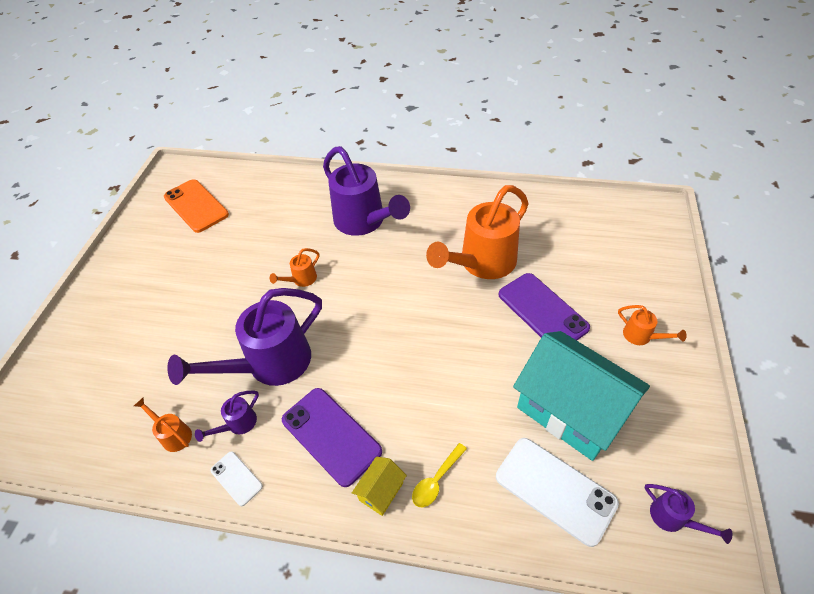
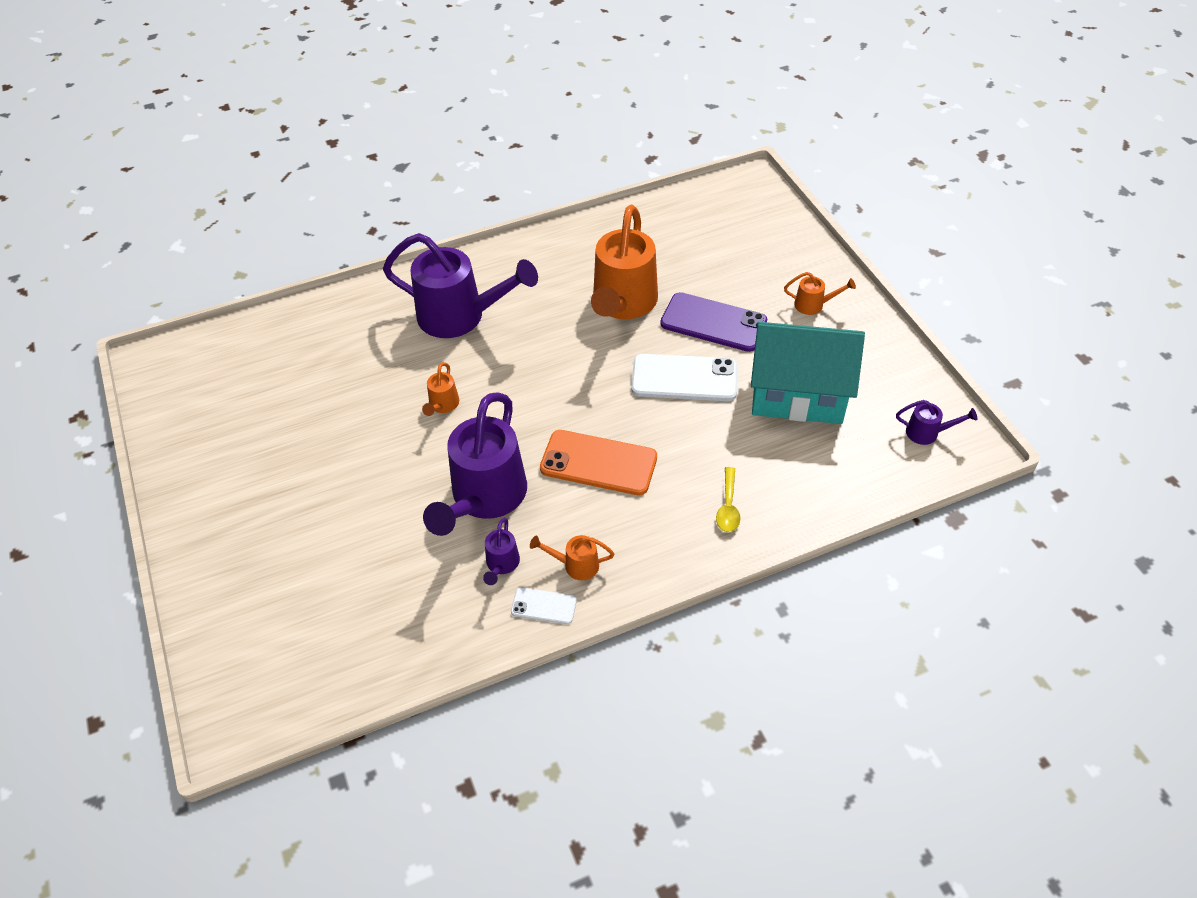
camera: 35 degrees left, 0 degrees up
orange watering can [134,398,192,452] -> orange watering can moved to [530,535,615,580]
orange phone [164,179,229,233] -> orange phone moved to [540,430,657,495]
purple phone [282,388,382,487] -> none
yellow house [352,456,407,516] -> none
white phone [496,438,619,547] -> white phone moved to [631,354,737,401]

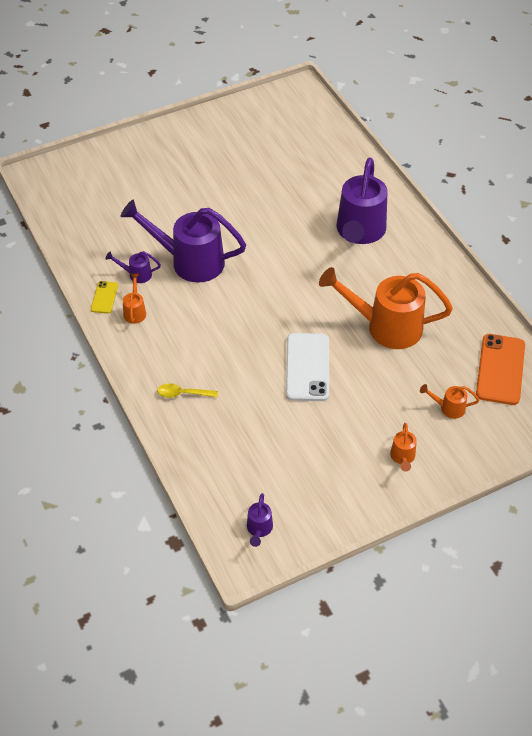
camera: 85 degrees right, 0 degrees up
orange watering can [422,362,459,416] -> orange watering can moved to [420,384,479,419]
white phone [511,587,577,624] -> yellow phone [91,281,118,314]
orange phone [540,430,657,495] -> orange phone moved to [476,334,525,405]
purple phone [661,292,767,352] -> none
turquoise house [751,322,865,424] -> none

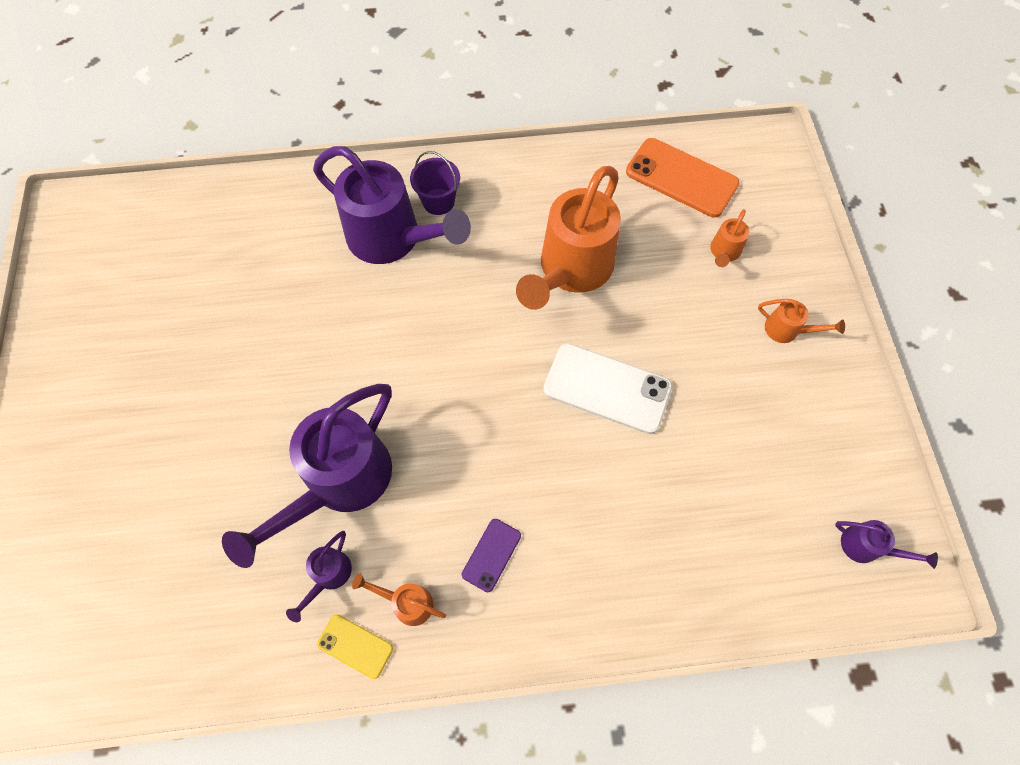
camera: 70 degrees left, 15 degrees up
yellow spoon [157,383,218,398] -> none
none -> purple bucket [410,151,460,215]
none -> purple phone [462,519,521,592]

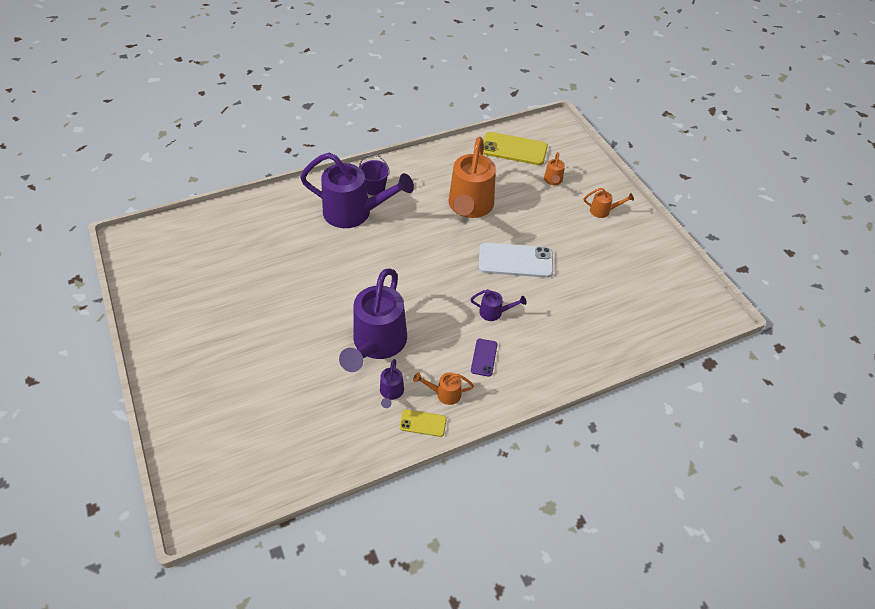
camera: 20 degrees left, 15 degrees down
orange phone [626,138,740,217] -> yellow phone [483,132,548,165]
purple watering can [835,520,938,569] -> purple watering can moved to [471,289,527,321]

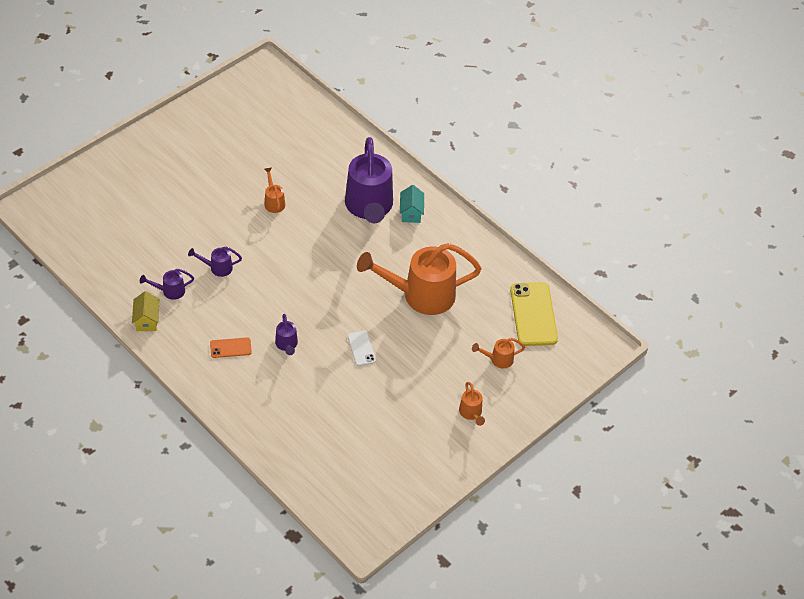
camera: 70 degrees right, 0 degrees up
purple watering can [339,268,407,372] -> purple watering can [188,247,242,277], size x0.43
purple bucket [359,154,390,196] -> turquoise house [400,185,424,223]
yellow phone [399,410,447,437] -> yellow house [132,291,160,331]
orange watering can [413,372,474,405] -> orange watering can moved to [264,167,285,213]
purple phone [471,339,498,377] -> orange phone [210,337,252,358]
white phone [479,243,553,278] -> white phone [348,331,376,366], size x0.51

